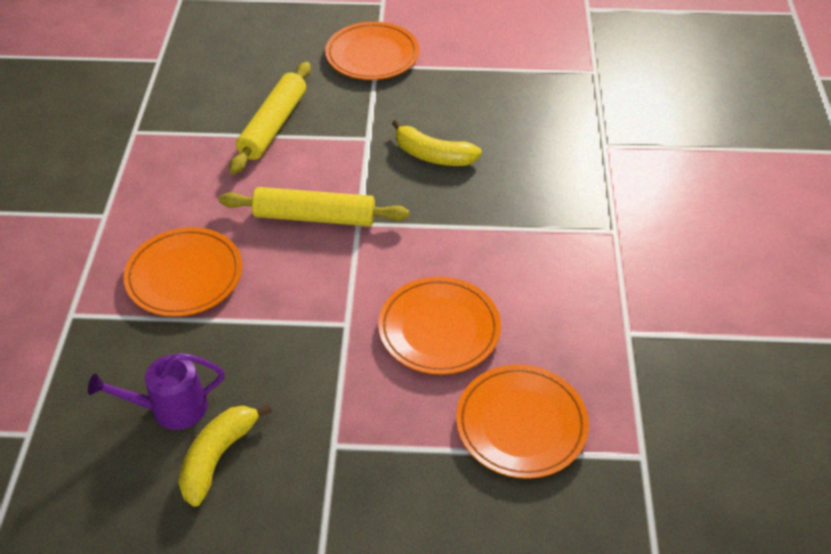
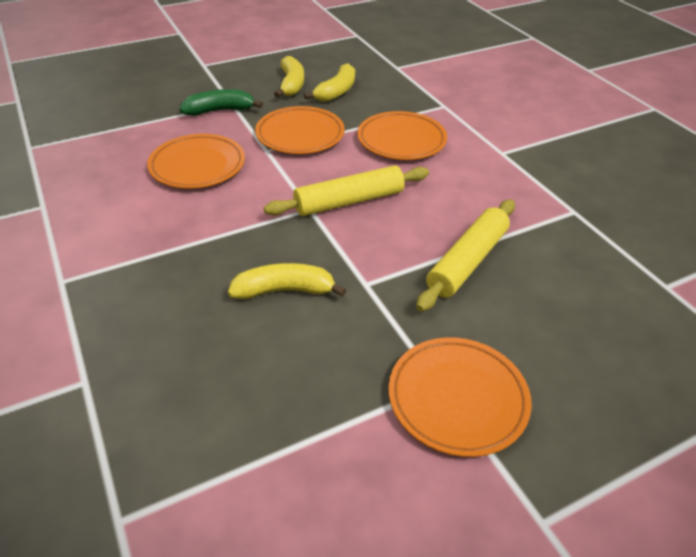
camera: 150 degrees right, 5 degrees down
purple watering can [88,353,225,430] -> yellow banana [304,63,355,102]
yellow rolling pin [230,62,311,174] -> yellow rolling pin turned 45 degrees clockwise [416,199,515,312]
orange plate [456,364,589,479] -> orange plate moved to [255,106,345,154]
none -> green banana [180,89,263,116]

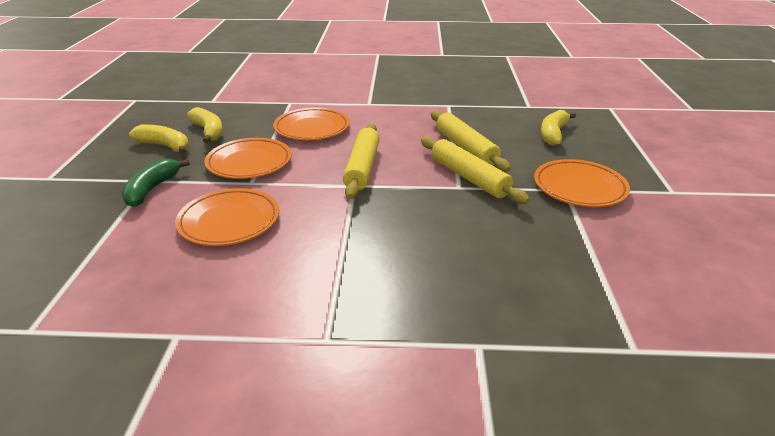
camera: 60 degrees left, 10 degrees down
yellow banana [228,263,346,299] -> yellow banana moved to [541,110,576,146]
none -> yellow rolling pin [421,137,530,204]

